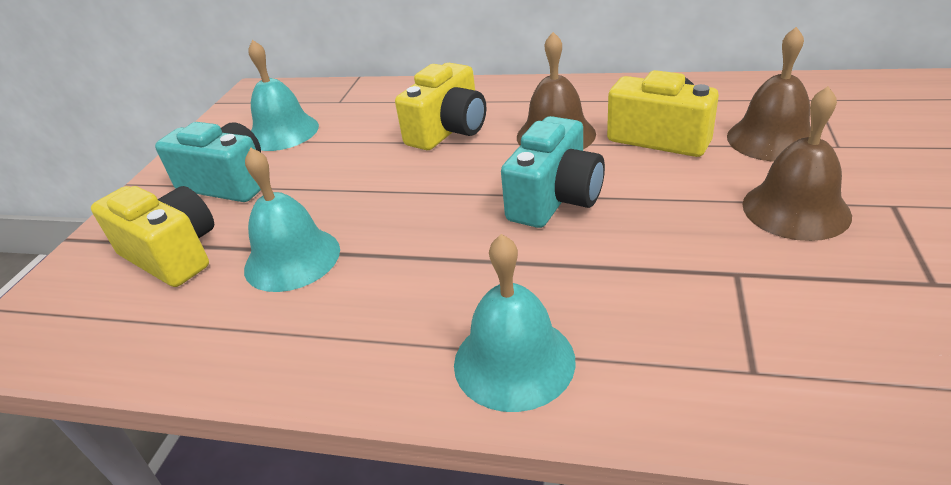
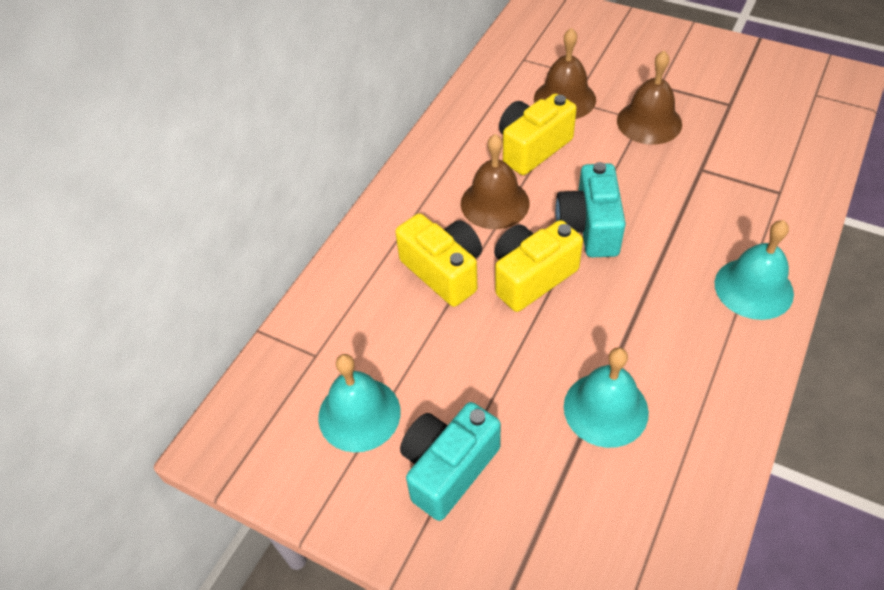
camera: 75 degrees left, 15 degrees up
yellow camera [91,186,214,287] -> yellow camera moved to [494,220,583,312]
turquoise camera [501,116,605,228] -> turquoise camera turned 135 degrees counterclockwise [555,162,626,257]

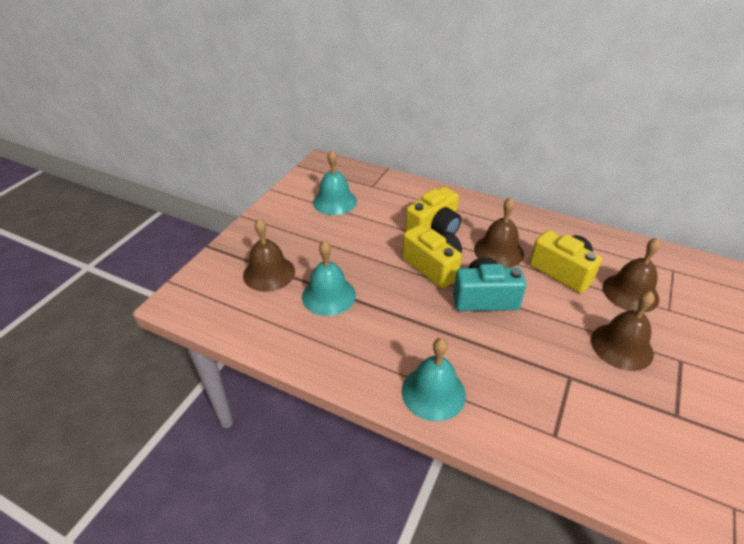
camera: 85 degrees right, 10 degrees down
turquoise camera [400,402,501,521] -> none
none -> brown bell [243,219,295,292]

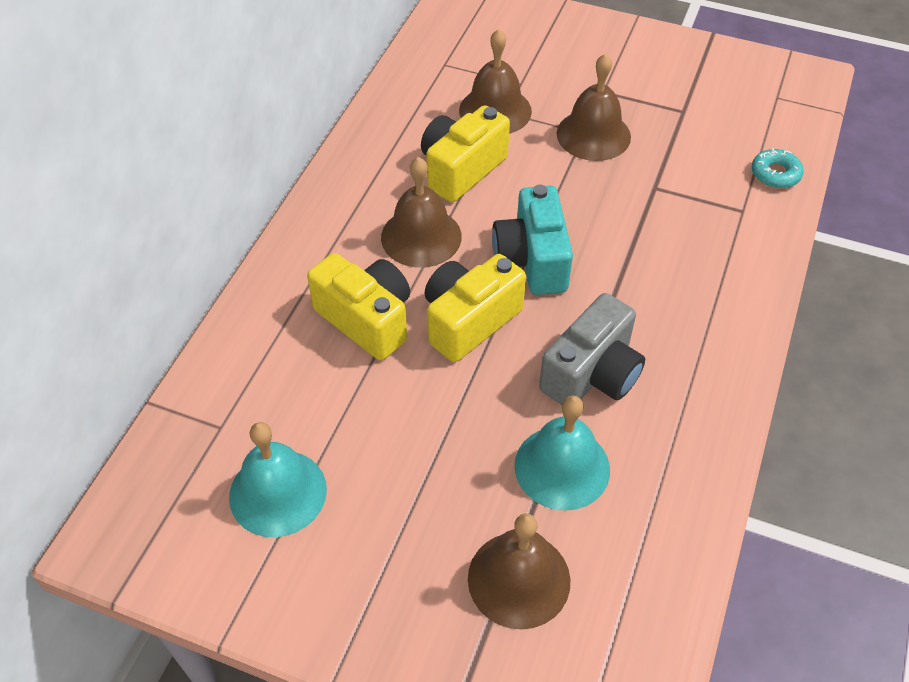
camera: 95 degrees left, 10 degrees up
turquoise bell [402,338,466,422] -> none
none -> grey camera [539,293,645,405]
none -> turquoise donut [752,148,804,188]

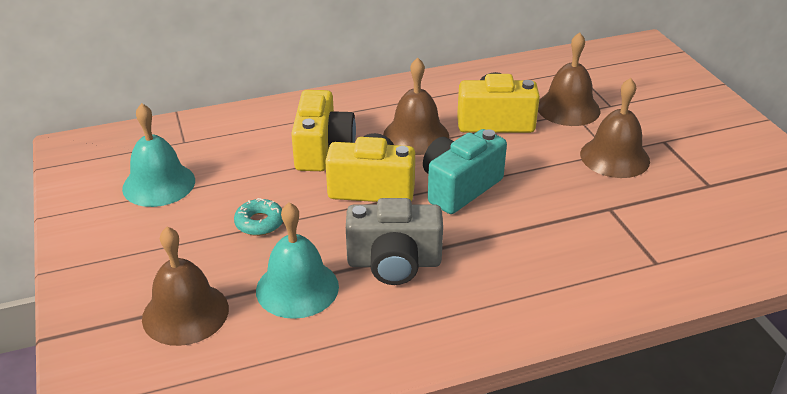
camera: 50 degrees right, 15 degrees down
turquoise donut [752,148,804,188] -> turquoise donut moved to [234,198,283,236]

